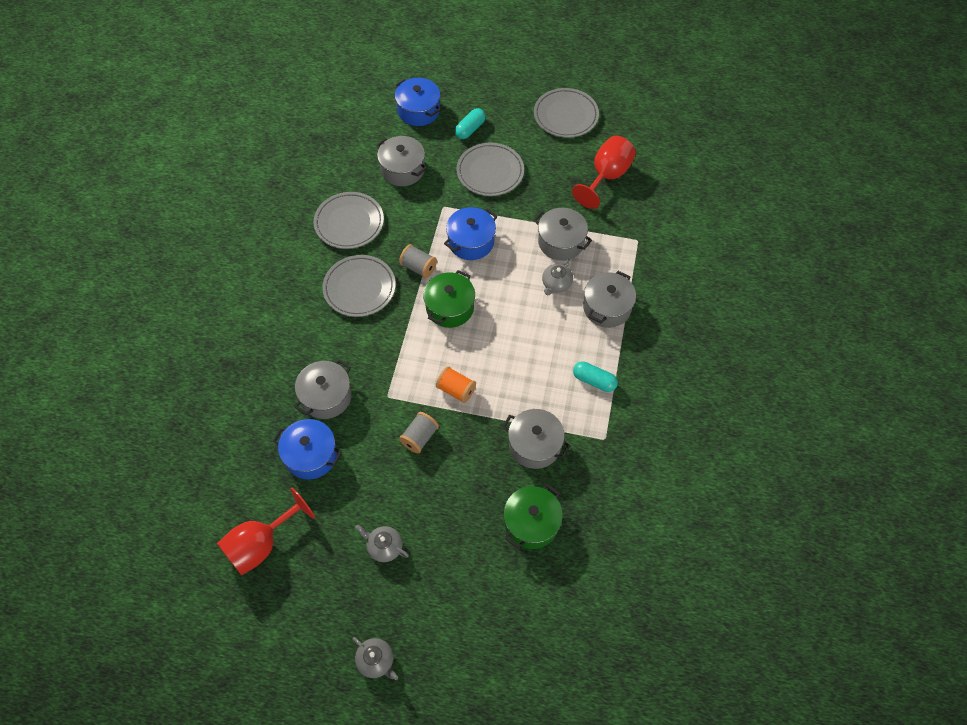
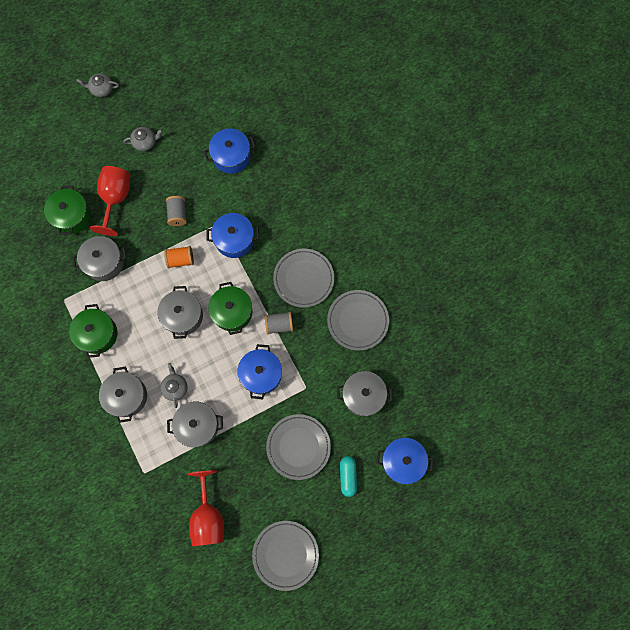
camera: 140 degrees right, 15 degrees up
red goblet [217,488,315,575] -> red goblet moved to [90,166,130,236]
grey pot [295,359,352,419] -> grey pot moved to [157,286,203,339]
turquoise capsule [573,361,618,392] -> green pot [69,304,118,358]
none -> blue pot [207,213,259,258]

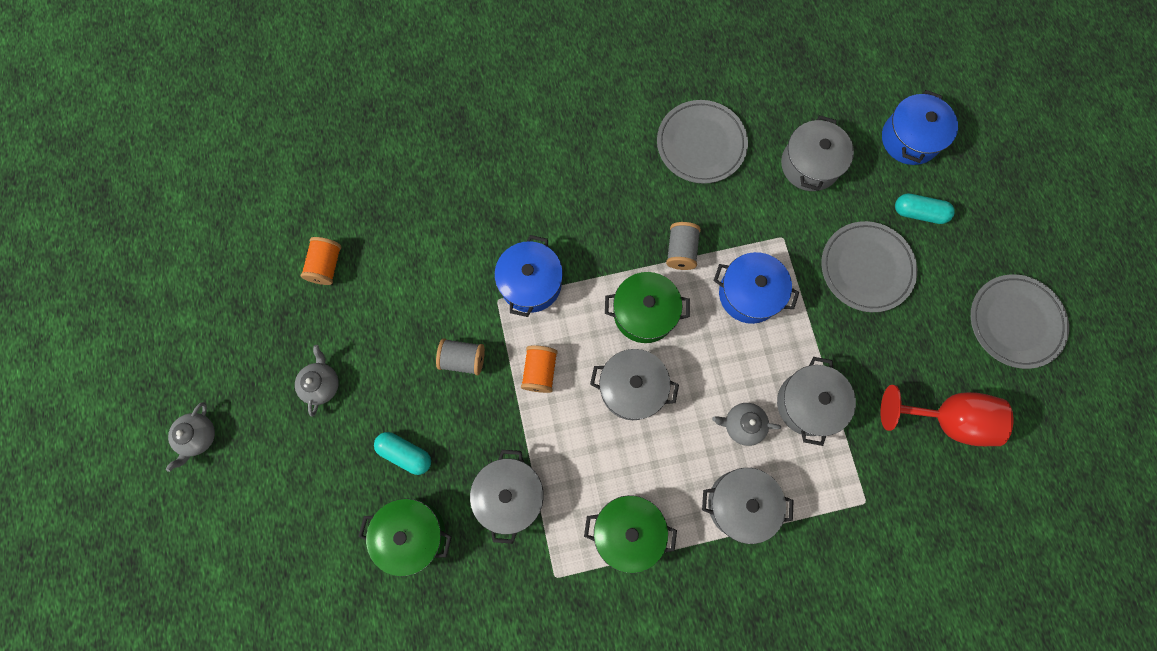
camera: 75 degrees left, 0 degrees up
red goblet [90,166,130,236] -> turquoise capsule [374,432,431,475]
blue pot [204,129,256,174] -> none
grey plate [273,249,334,308] -> none
none -> orange spool [301,237,341,285]

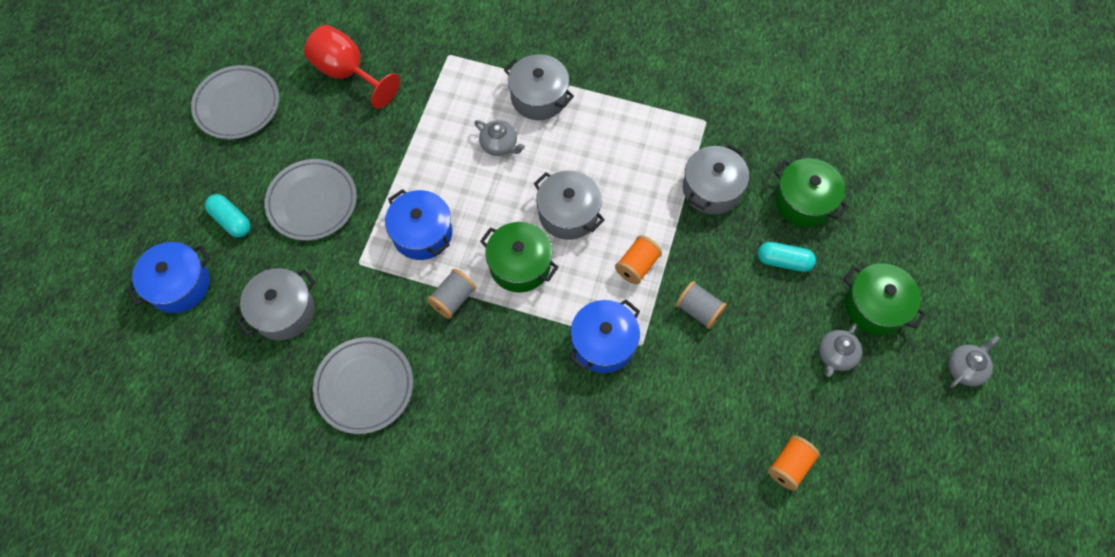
camera: 150 degrees left, 10 degrees down
turquoise capsule [374,432,431,475] -> turquoise capsule turned 45 degrees counterclockwise [758,242,816,272]
green pot [584,495,677,573] -> green pot moved to [843,263,926,335]
grey pot [777,357,856,446] -> none

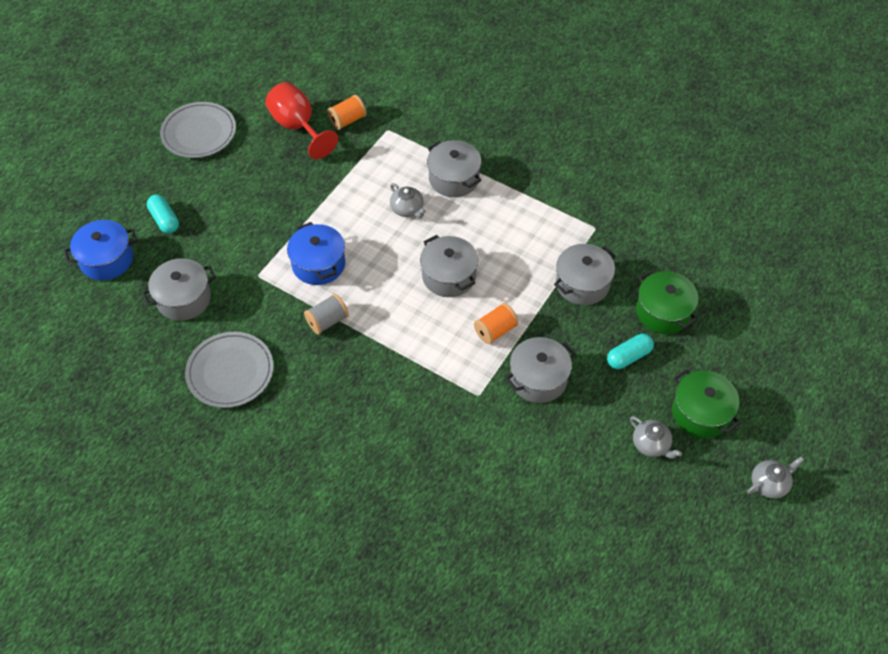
camera: 15 degrees right, 10 degrees down
grey plate [264,159,357,241] -> none
green pot [480,222,558,293] -> none
blue pot [569,300,640,373] -> none
grey spool [676,281,727,329] -> grey pot [505,337,576,403]
turquoise capsule [758,242,816,272] -> turquoise capsule turned 60 degrees counterclockwise [607,334,654,369]
orange spool [768,435,820,491] -> orange spool moved to [327,95,367,130]
grey teapot [819,323,862,377] -> grey teapot turned 90 degrees counterclockwise [630,416,682,459]

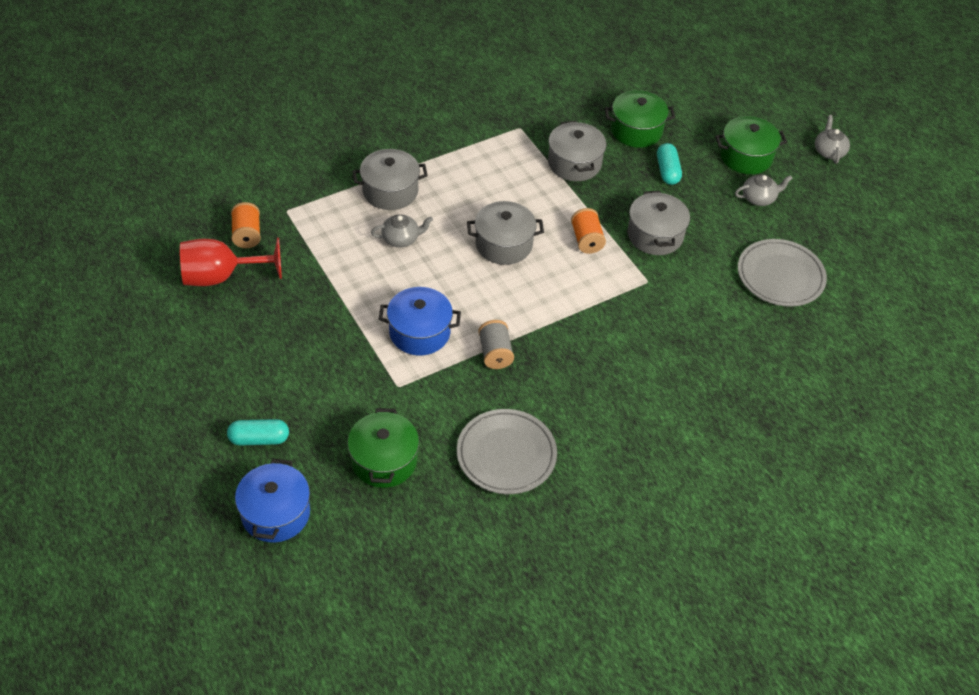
camera: 65 degrees left, 5 degrees down
grey pot [142,258,216,321] -> green pot [348,408,419,488]
grey plate [160,102,236,158] -> grey plate moved to [738,239,827,307]

